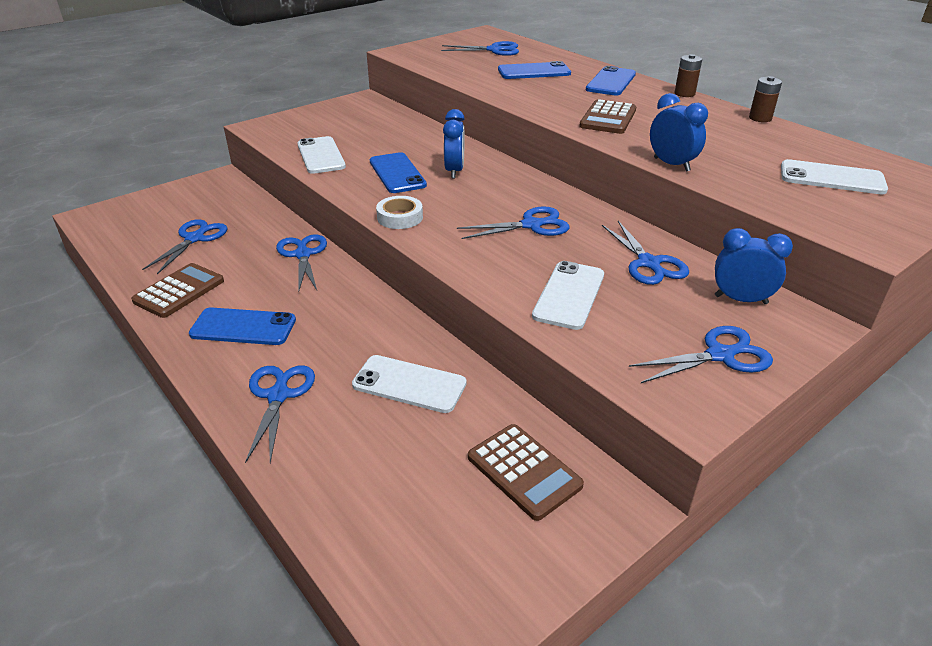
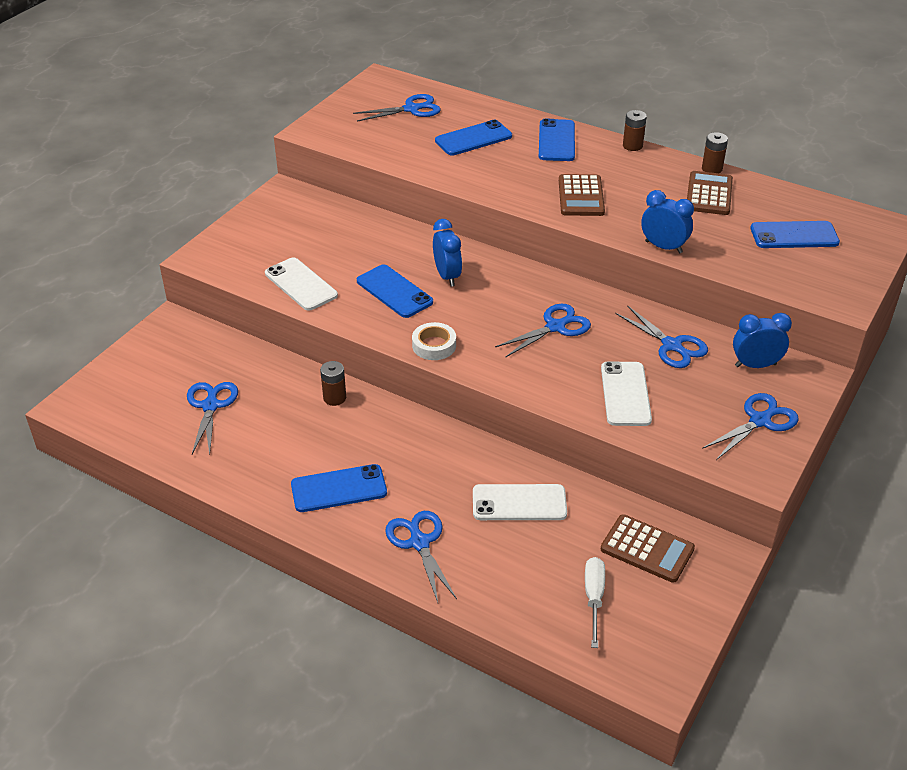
camera: 20 degrees left, 5 degrees up
brown calculator [131,263,224,318] -> brown calculator moved to [687,171,733,215]
blue scissors [276,234,327,290] -> brown battery [320,361,346,406]
white phone [781,159,888,194] -> blue phone [750,221,840,248]
none -> white screwdriver [585,557,605,648]

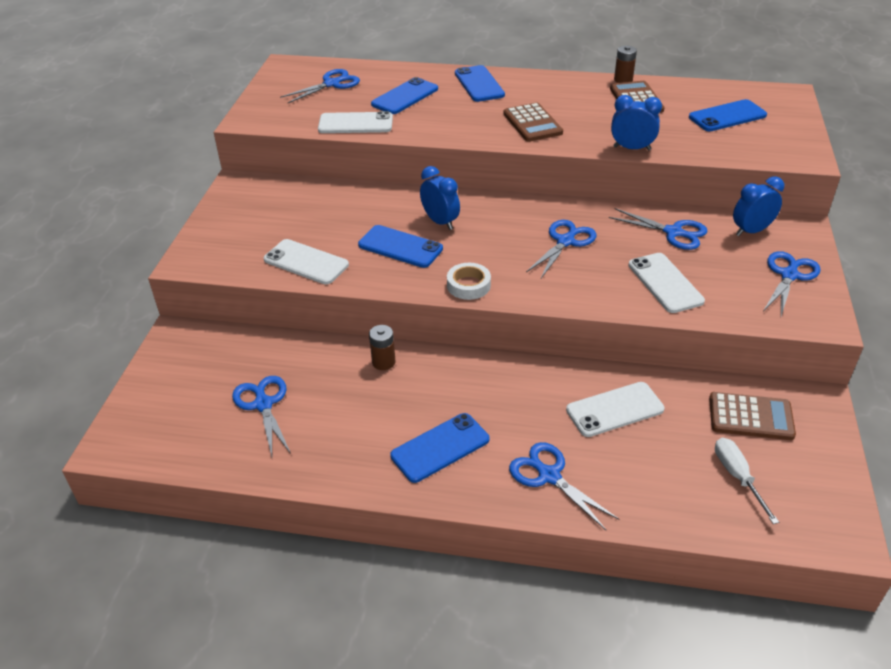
camera: 20 degrees left, 0 degrees up
brown battery [623,110,647,151] -> none
none -> white phone [318,111,393,133]

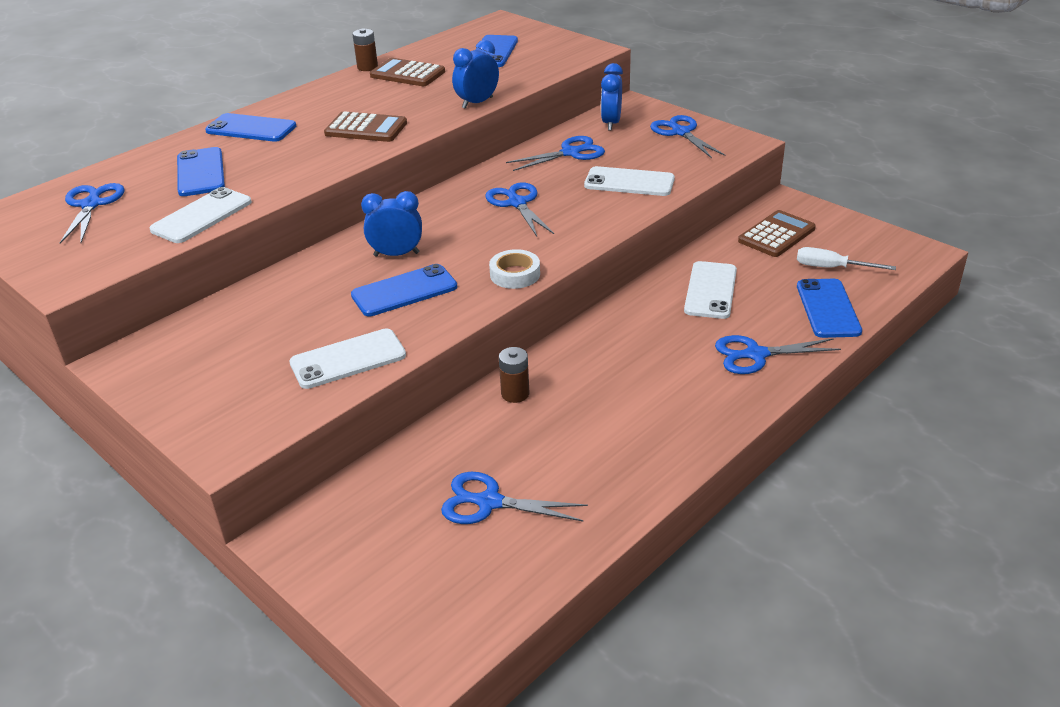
camera: 55 degrees left, 5 degrees down
blue phone [390,413,489,483] -> blue phone moved to [797,279,862,338]

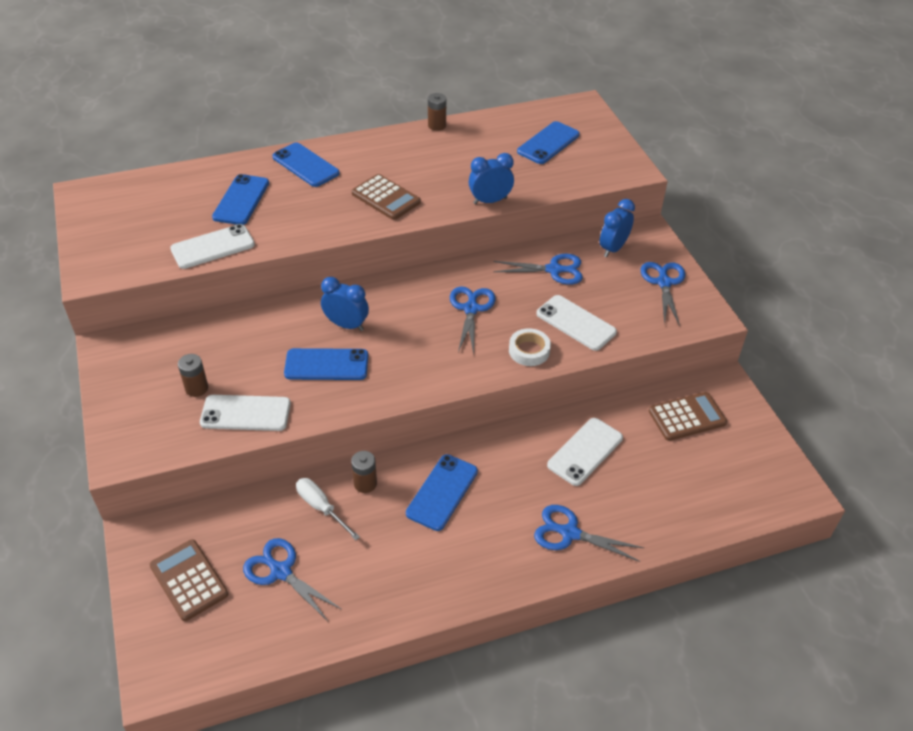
camera: 25 degrees right, 10 degrees up
blue scissors [60,183,125,244] -> none
brown calculator [370,58,445,86] -> brown calculator moved to [150,539,228,621]
white tape [489,249,540,289] -> white tape moved to [509,328,551,366]
white screwdriver [797,247,896,270] -> white screwdriver moved to [296,478,360,540]
blue phone [797,279,862,338] -> blue phone moved to [406,454,478,531]
none -> brown battery [178,354,208,397]

